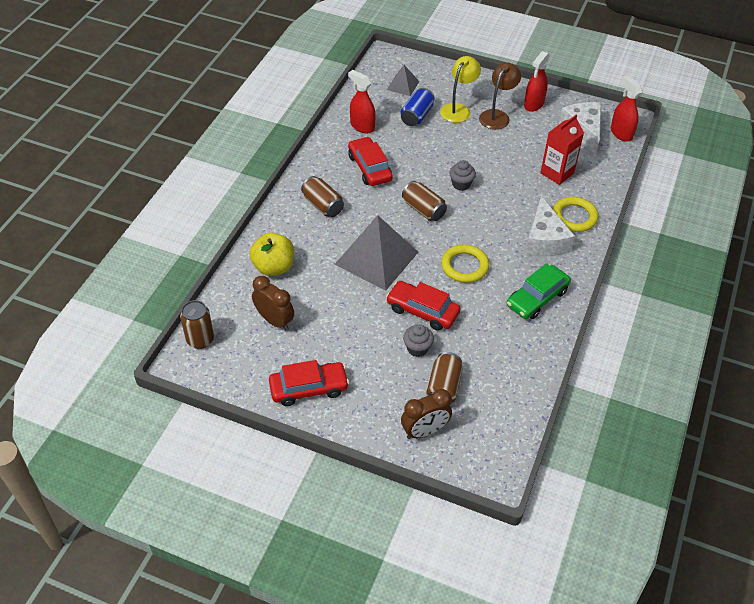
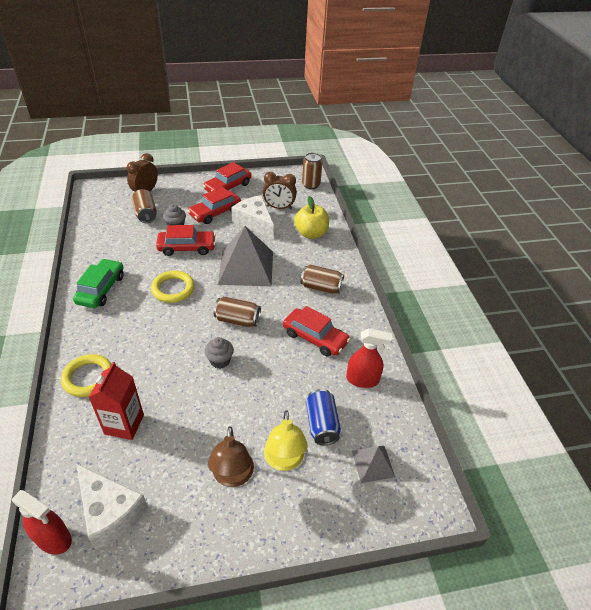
camera: 145 degrees right, 5 degrees down
red spray bottle [524,51,550,112] -> none
white cheese [526,196,575,256] -> white cheese moved to [231,195,274,239]
none -> red car [188,187,241,224]

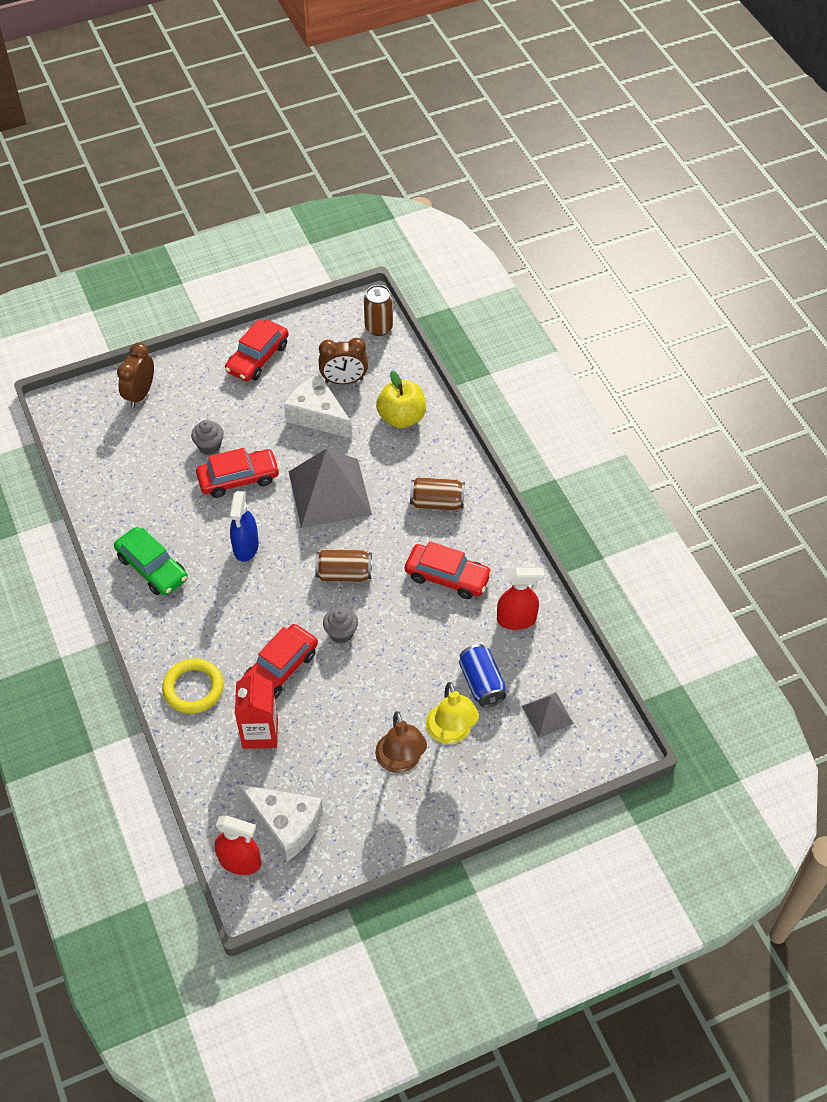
camera: 10 degrees left, 10 degrees up
green car [73,259,124,308] -> green car turned 135 degrees clockwise [114,527,188,596]
brown can [132,189,157,223] -> none
yellow ring [151,271,195,303] -> blue spray bottle [230,491,259,562]
red car [188,187,241,224] -> red car moved to [241,624,318,699]

